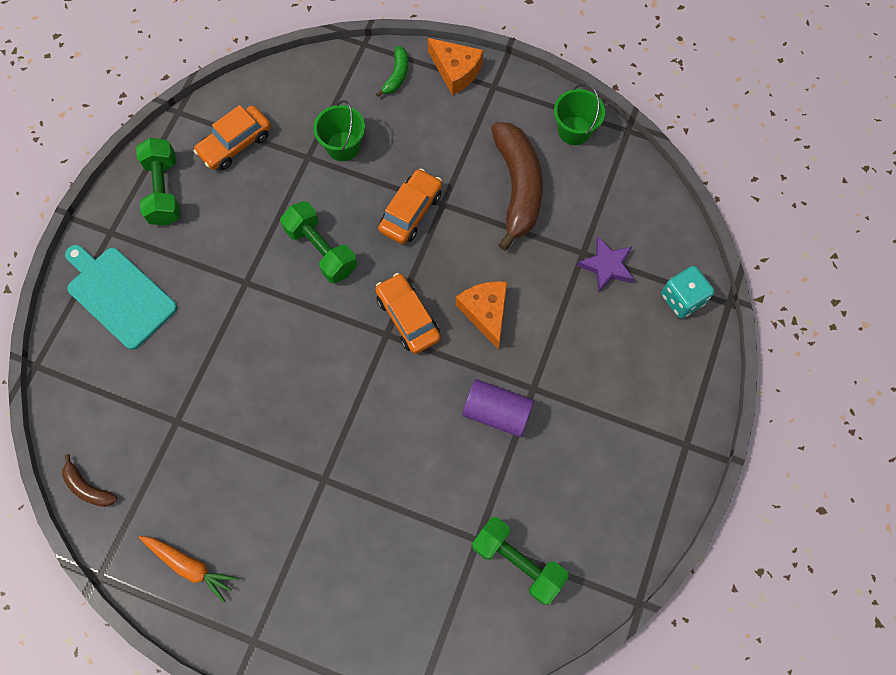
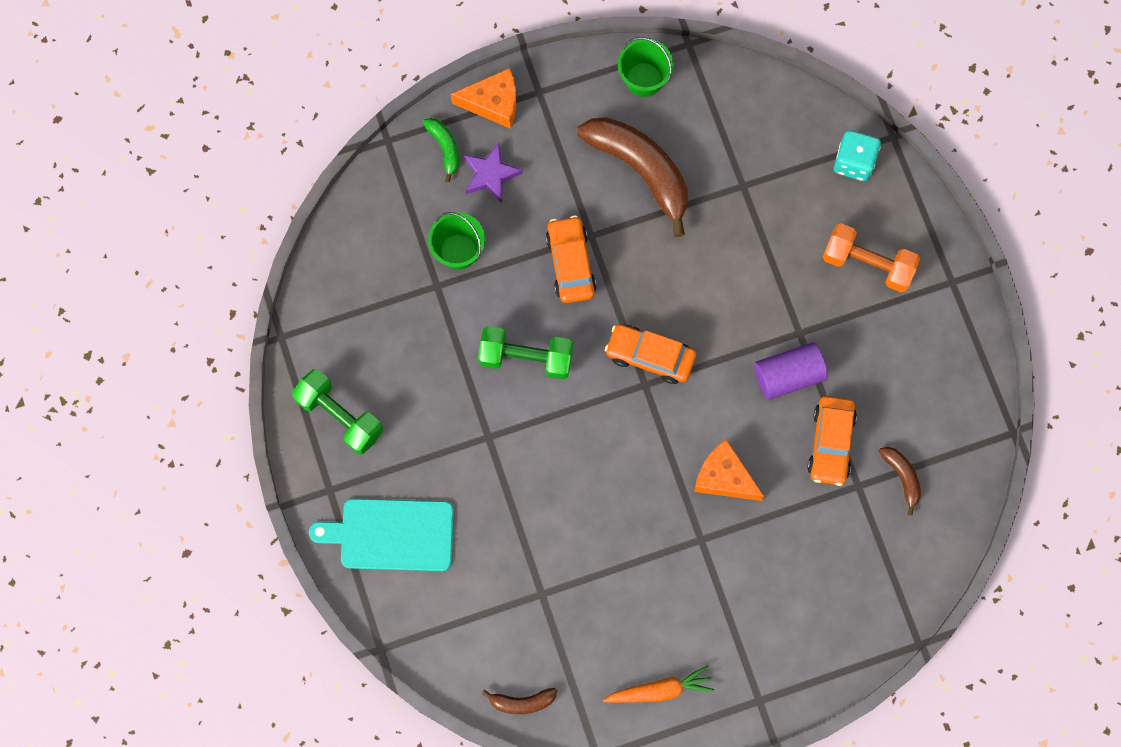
camera: 40 degrees left, 5 degrees up
orange car [194,105,271,170] -> orange car moved to [807,396,857,486]
orange cheese [456,281,507,350] -> orange cheese moved to [694,440,764,501]
green dumbbell [472,517,569,605] -> brown banana [879,447,921,516]
purple star [577,236,634,292] -> purple star moved to [464,143,523,203]
none -> orange dumbbell [823,223,920,292]

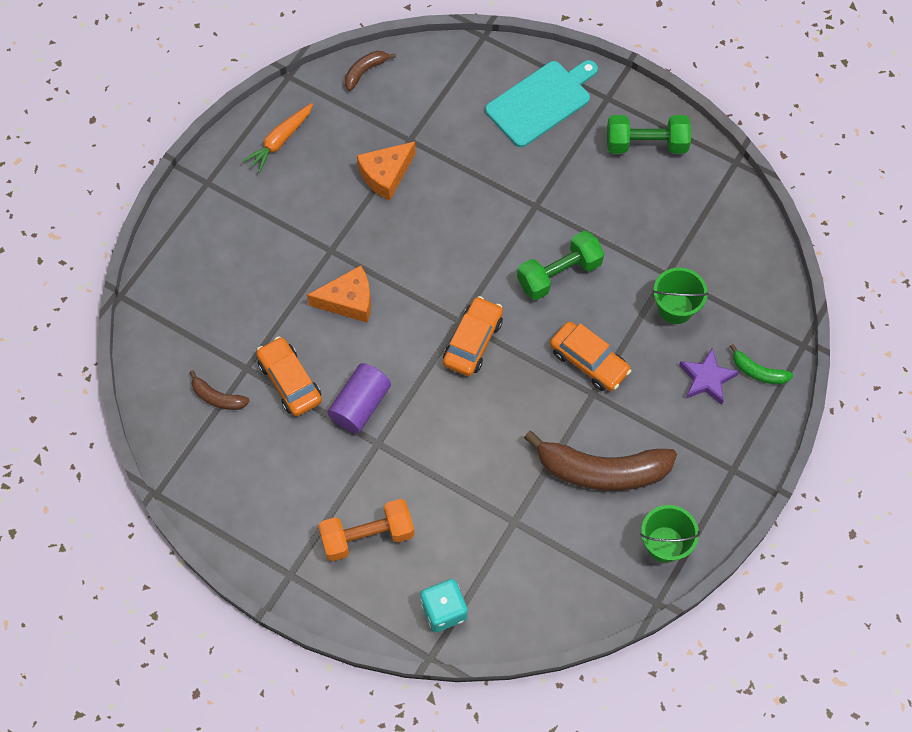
camera: 140 degrees right, 10 degrees down
orange cheese [451,68,516,129] -> orange cheese moved to [357,142,416,201]
orange car [605,324,696,384] -> orange car turned 45 degrees counterclockwise [443,296,503,376]

